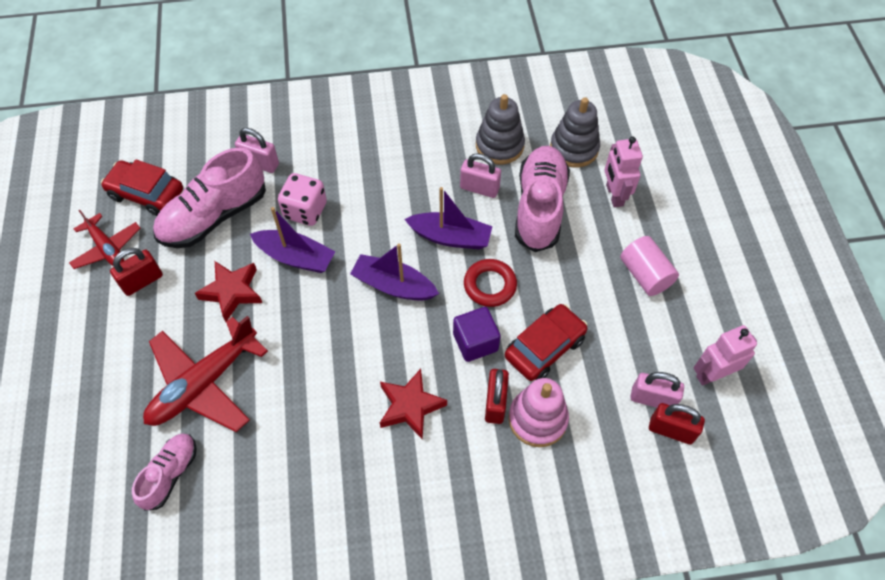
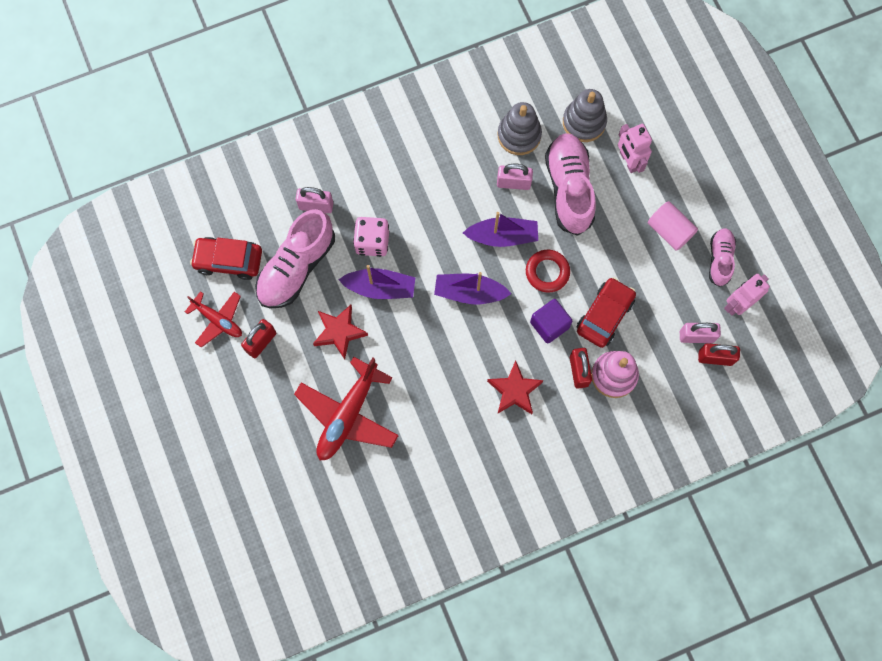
camera: 15 degrees left, 15 degrees up
pink shoe [132,434,197,511] -> pink shoe moved to [709,228,736,287]

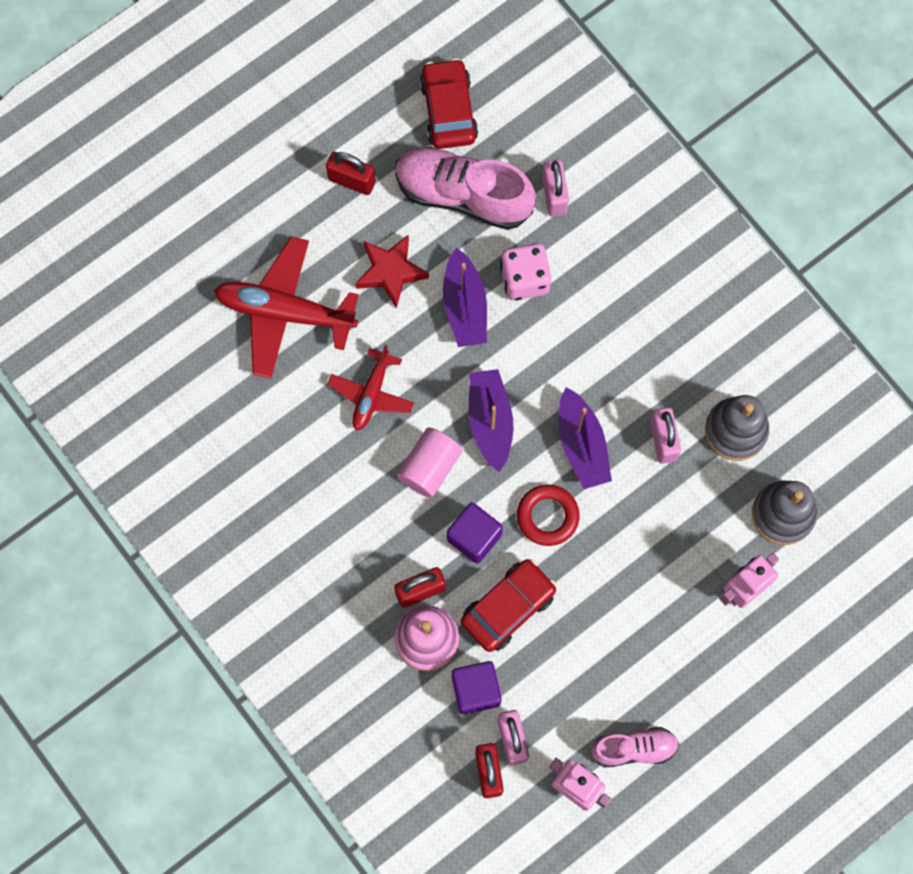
camera: 75 degrees right, 0 degrees up
red plane [185,291,242,348] -> red plane moved to [328,345,414,431]
red star [487,361,544,414] -> none
pink shoe [545,133,596,236] -> none
red car [577,277,636,348] -> red car turned 60 degrees counterclockwise [461,559,556,652]
pink cylinder [648,201,698,251] -> pink cylinder moved to [397,427,462,498]
none -> purple cube [452,661,501,715]

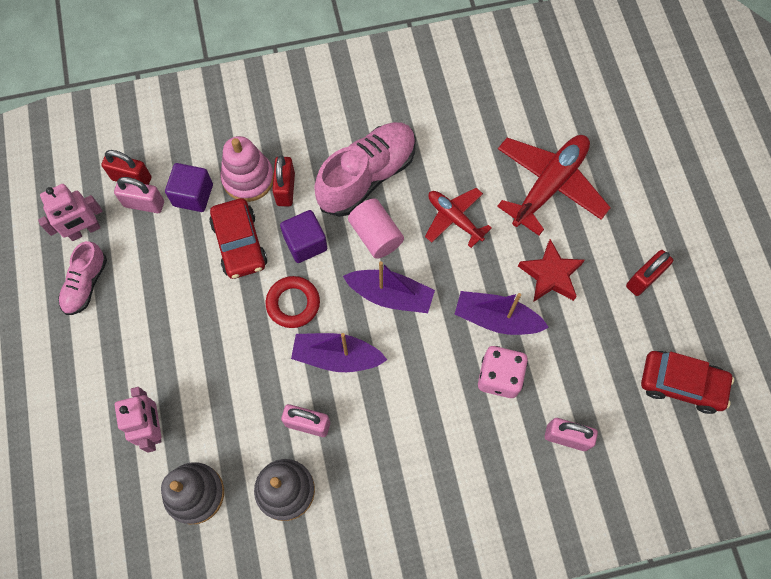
camera: 115 degrees right, 5 degrees down
pink shoe [395,147,536,230] -> pink shoe moved to [314,122,416,217]

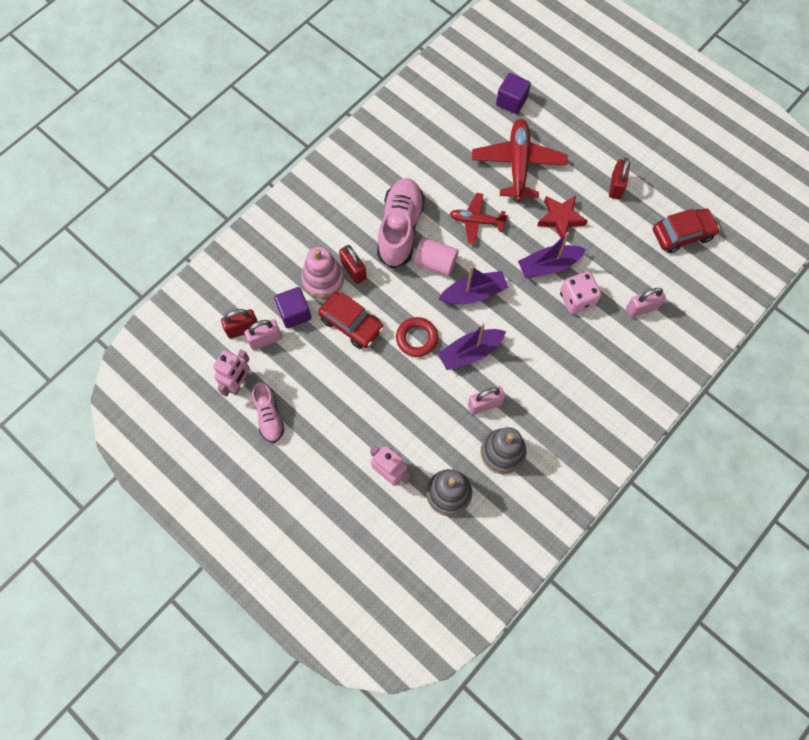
camera: 35 degrees left, 0 degrees up
purple cube [280,210,328,263] -> purple cube moved to [496,73,531,114]

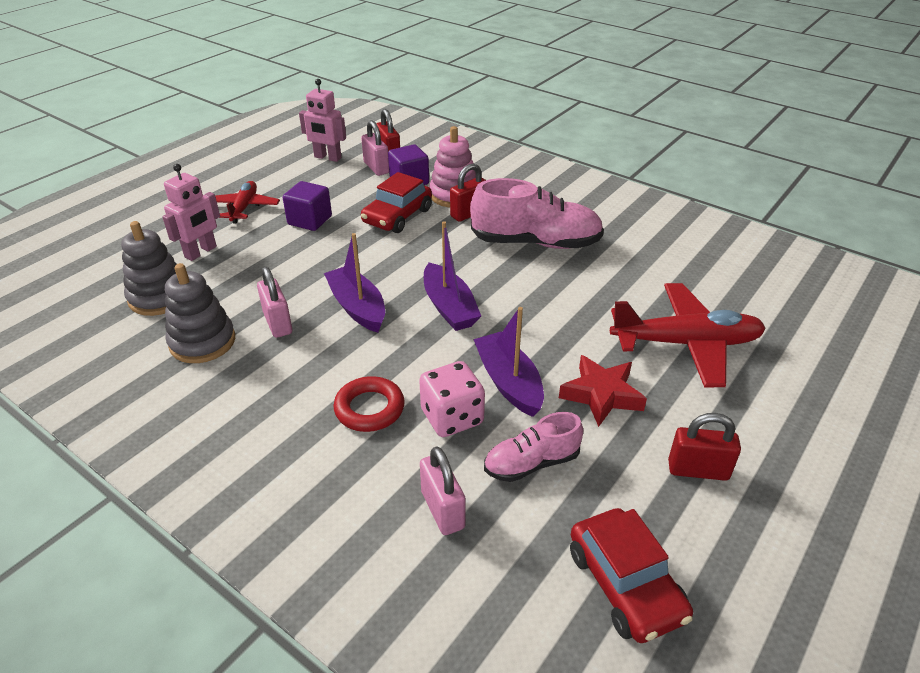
camera: 85 degrees right, 30 degrees down
pink shoe [252,382,285,443] -> pink shoe moved to [484,412,583,482]
red ring [396,317,438,357] -> red ring moved to [333,376,405,432]
pink cylinder [414,237,459,276] -> none
red plane [450,193,508,244] -> red plane moved to [215,181,280,223]
purple cube [496,73,531,114] -> purple cube moved to [283,181,332,231]

